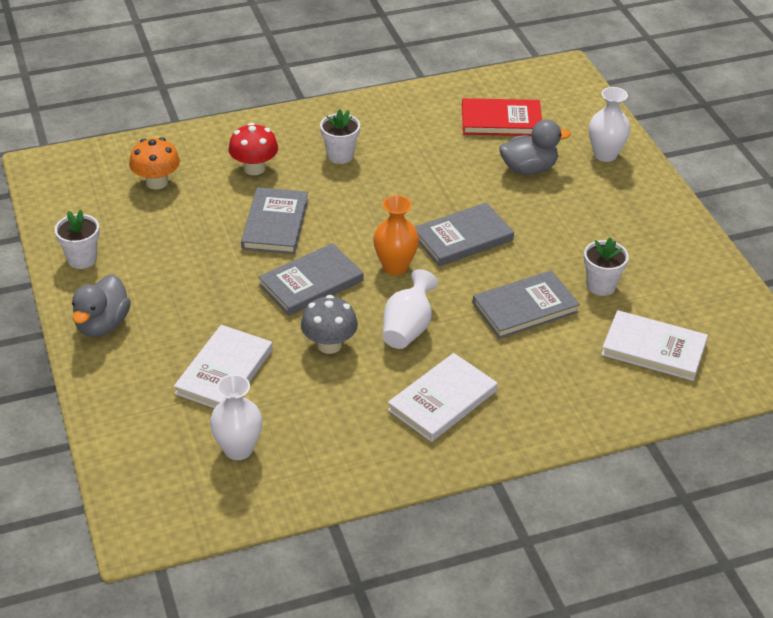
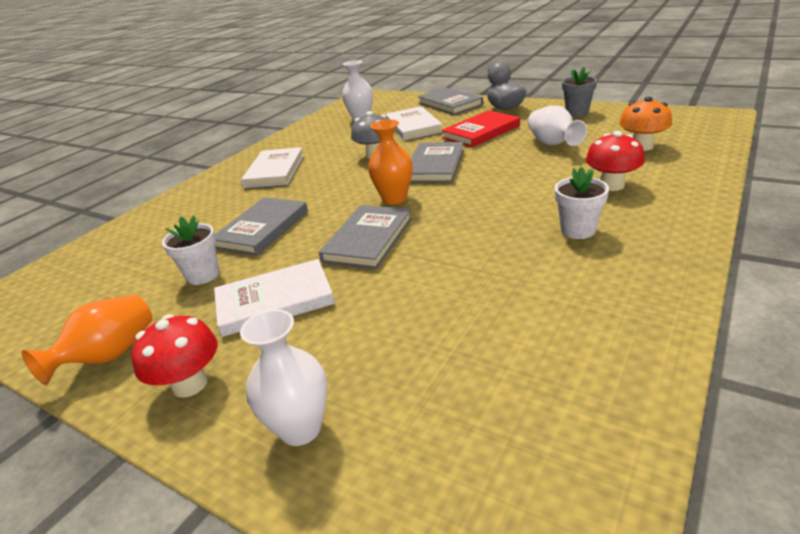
camera: 145 degrees right, 10 degrees down
white flower pot [55,210,100,269] -> grey flower pot [562,67,597,116]
grey book [241,187,308,254] -> grey book moved to [418,87,483,115]
white vase [382,269,438,349] -> white vase moved to [528,106,587,146]
red book [462,98,542,136] -> red book moved to [441,110,520,147]
grey duck [499,119,571,175] -> none
white book [601,310,708,381] -> white book moved to [214,259,335,337]
none -> orange vase [22,295,152,386]
none -> red mushroom [131,314,218,398]

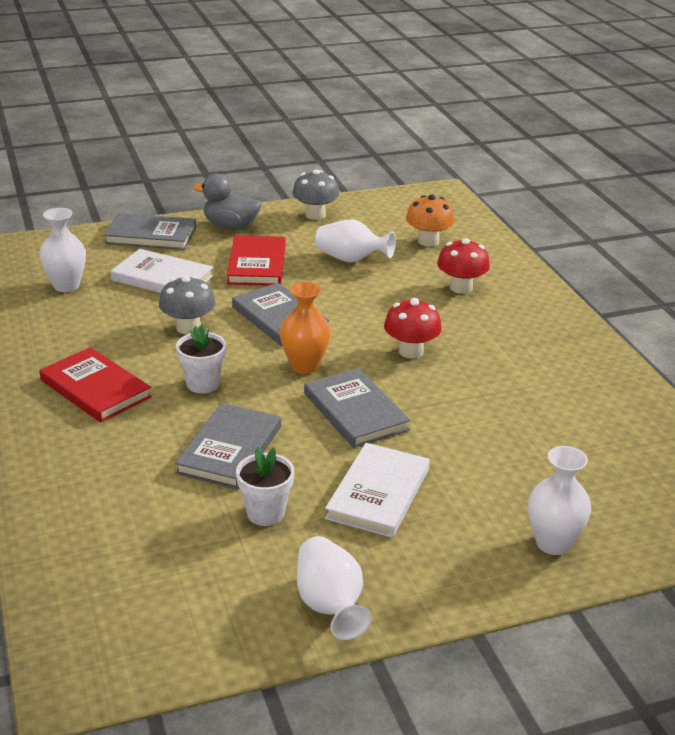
camera: 55 degrees left, 0 degrees up
orange vase [22,295,152,386] -> white vase [297,536,371,640]
red mushroom [131,314,218,398] -> red mushroom moved to [384,298,442,359]
grey book [215,197,308,256] -> grey book turned 45 degrees clockwise [175,403,281,489]
white book [241,147,304,188] -> red book [39,347,152,422]
white flower pot [555,166,609,239] -> white flower pot moved to [176,324,226,394]
grey flower pot [562,67,597,116] -> grey mushroom [292,169,339,220]

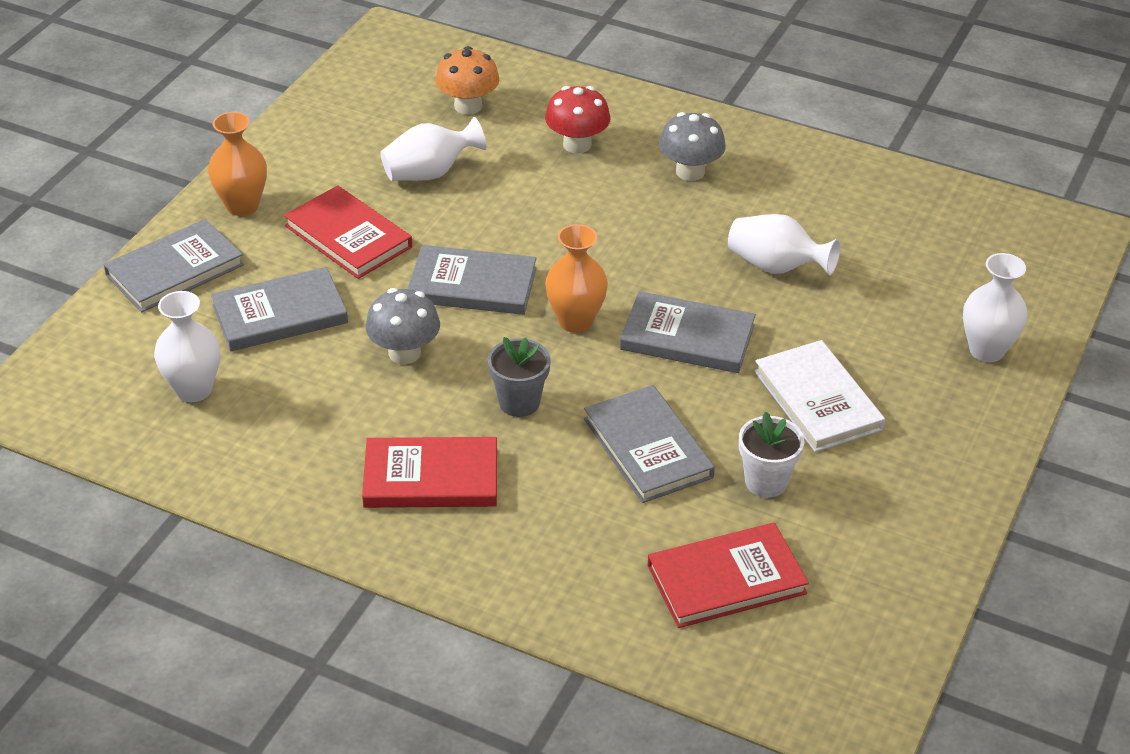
camera: 45 degrees left, 10 degrees up
white book [111,249,213,293] -> grey book [211,267,348,351]
white flower pot [176,324,226,394] -> grey flower pot [488,337,550,417]
grey duck [193,174,261,230] -> orange vase [208,112,267,216]
grey mushroom [292,169,339,220] -> grey mushroom moved to [659,112,726,181]
white vase [297,536,371,640] -> white vase moved to [728,214,841,275]
red mushroom [384,298,442,359] -> none
none -> red book [647,523,809,628]

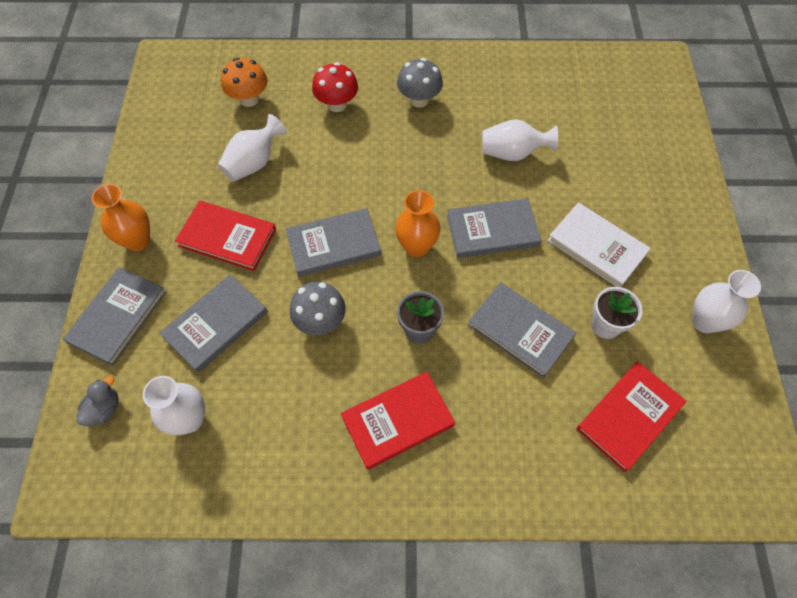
camera: 25 degrees left, 20 degrees up
white vase [963,253,1028,362] -> white vase moved to [692,270,761,333]
none -> grey duck [76,376,118,426]

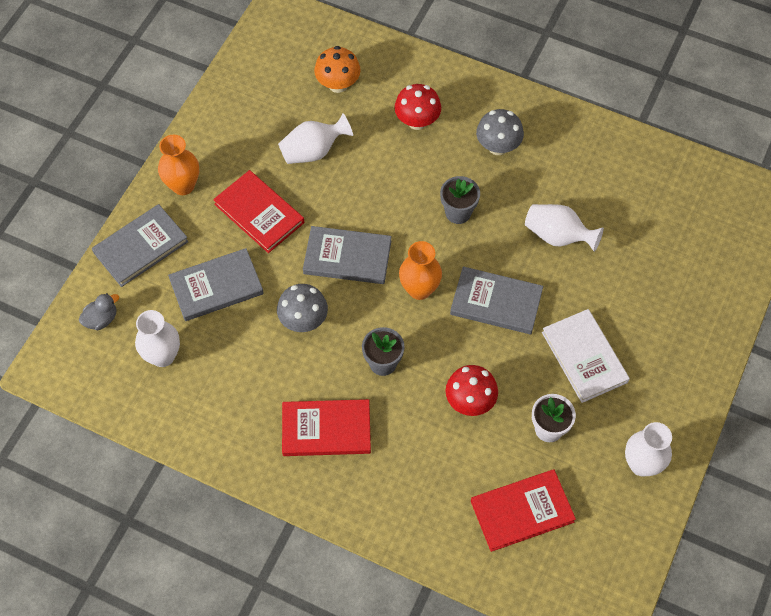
camera: 25 degrees right, 0 degrees up
grey book [468,282,576,378] -> red mushroom [446,365,498,416]
none -> grey flower pot [440,176,480,224]

